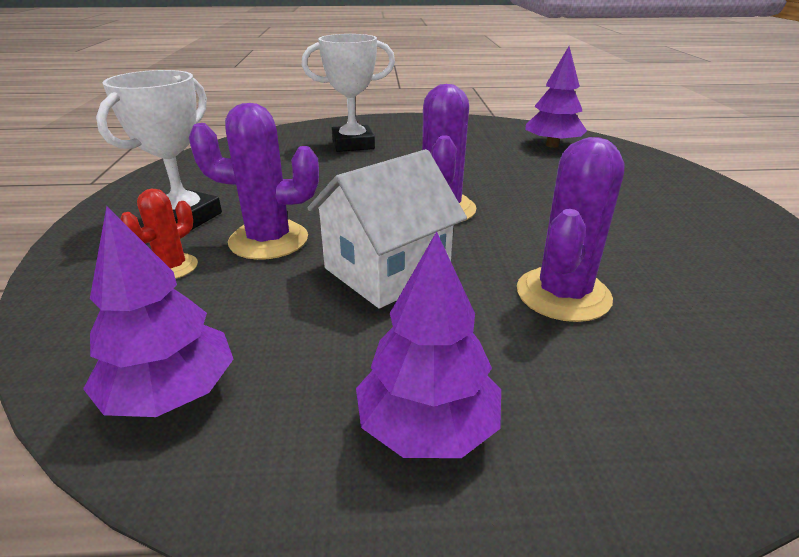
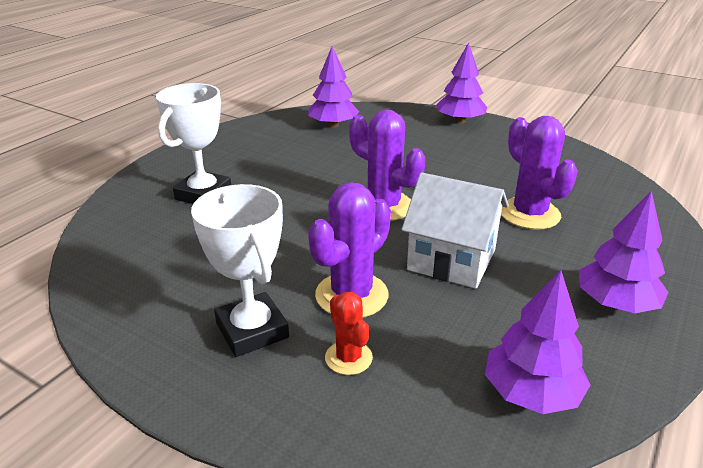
camera: 55 degrees left, 0 degrees up
white house [308,149,467,309] -> white house turned 60 degrees counterclockwise [401,172,509,289]
none -> purple tree [436,42,487,123]

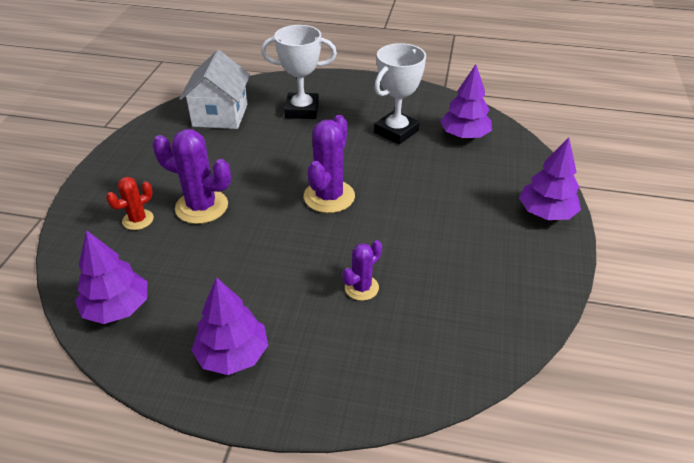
camera: 70 degrees right, 10 degrees up
white trophy [191,184,289,357] -> white trophy moved to [374,43,426,144]
white house [401,172,509,289] -> white house moved to [179,50,250,129]
purple cactus [501,116,578,230] -> purple cactus [342,240,382,301], size x0.57

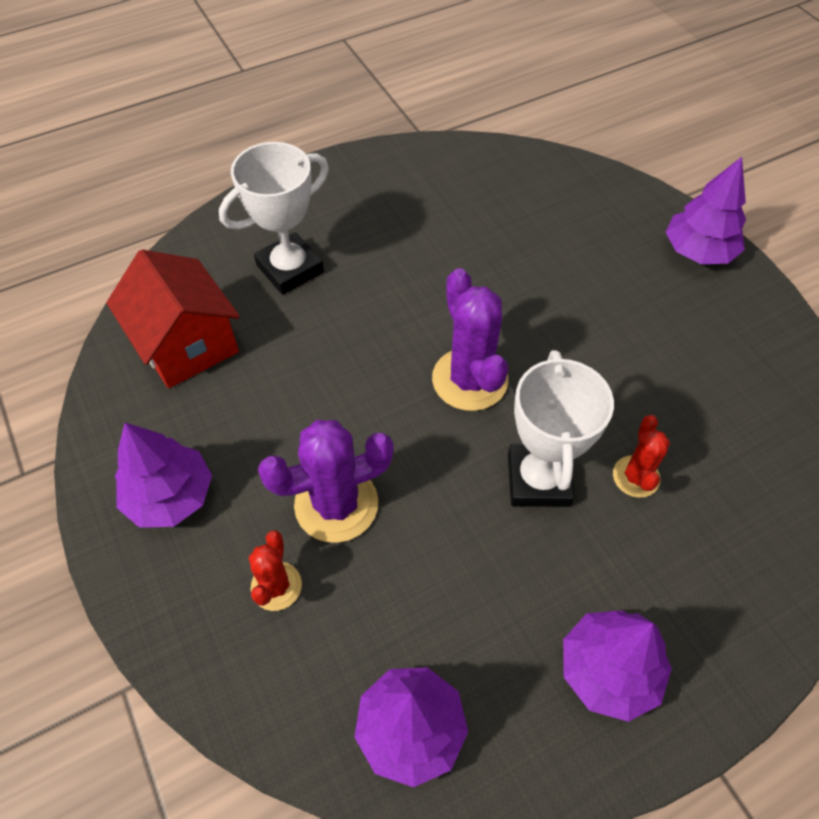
camera: 40 degrees left, 15 degrees up
white house [179,50,250,129] -> red house [106,249,240,388]
purple cactus [342,240,382,301] -> red cactus [613,415,670,498]
white trophy [374,43,426,144] -> white trophy moved to [508,350,614,507]
purple tree [440,64,492,139] -> purple tree moved to [115,423,212,528]

